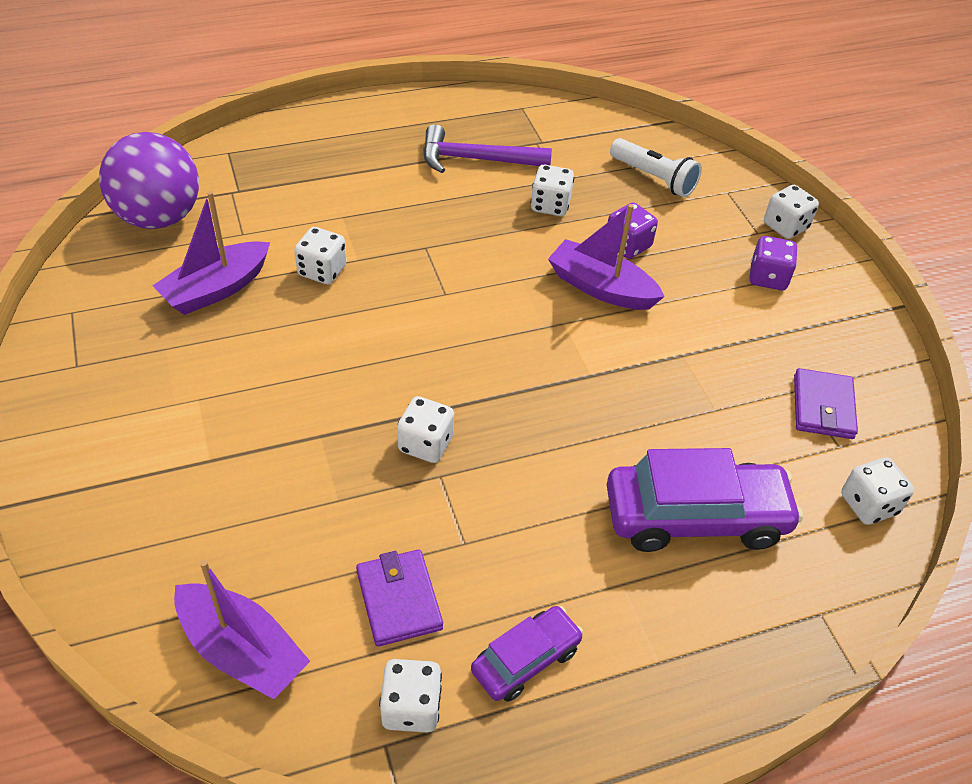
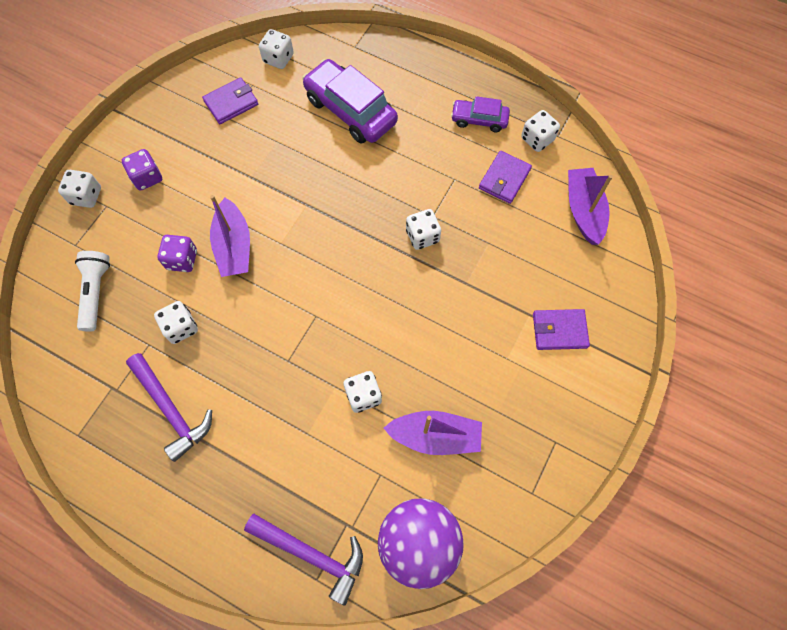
camera: 130 degrees left, 20 degrees up
none -> purple hammer [244,514,363,605]
none -> purple wallet [533,309,590,350]

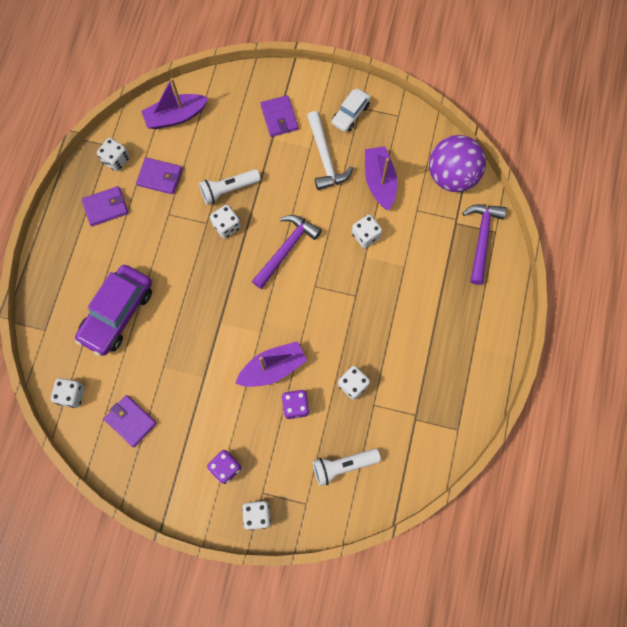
camera: 105 degrees left, 5 degrees up
purple hammer [126,353,212,462] -> purple hammer moved to [252,215,322,289]
purple car [451,96,510,132] -> purple wallet [82,186,128,226]
none -> white flashlight [199,169,261,205]
none -> white hammer [307,111,353,190]
none -> white car [331,88,371,132]

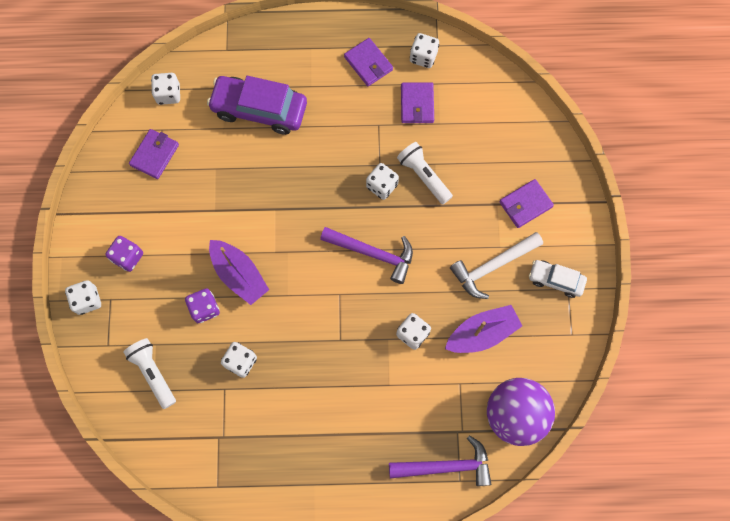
camera: 75 degrees right, 0 degrees up
purple boat [141,78,208,129] -> none

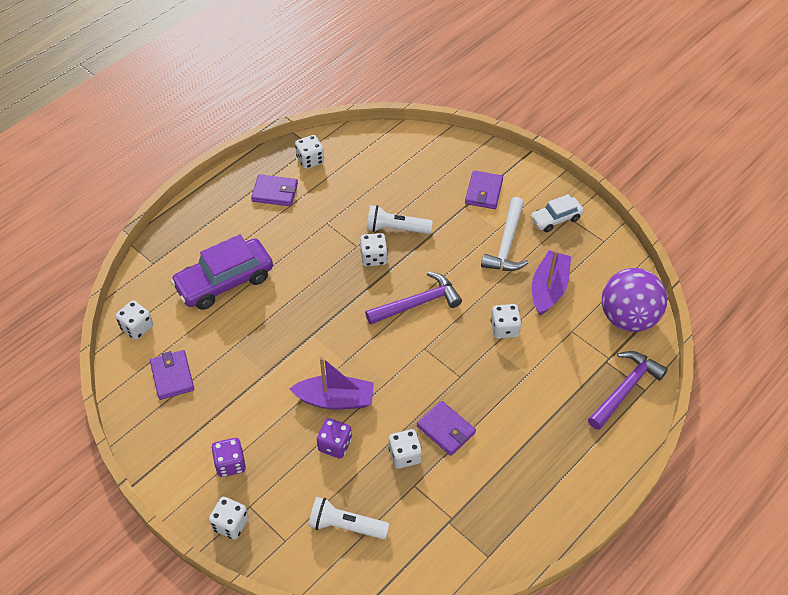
camera: 45 degrees left, 20 degrees down
purple wallet [401,82,434,123] -> purple wallet moved to [417,401,476,456]

